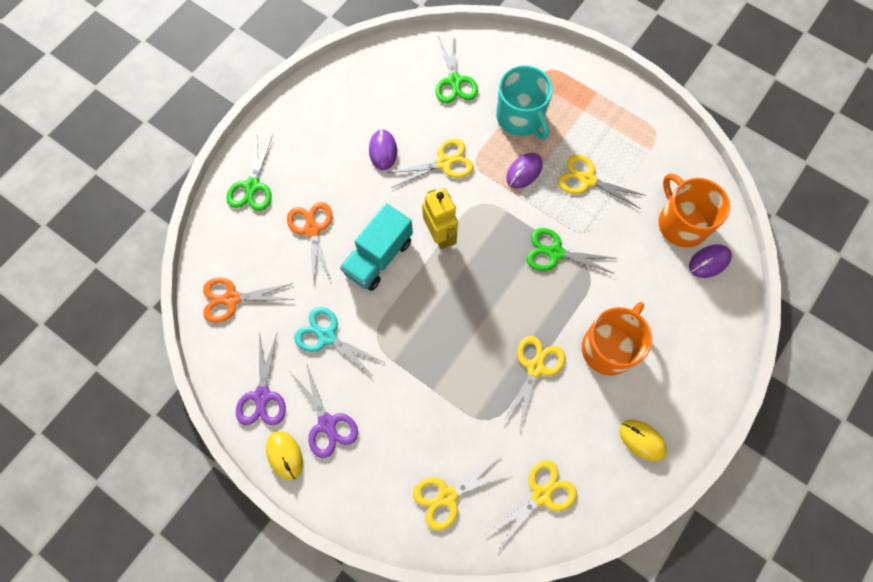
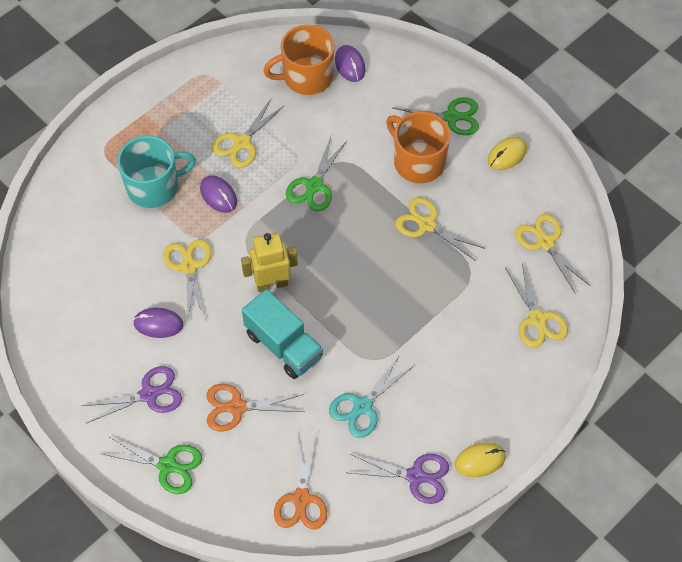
camera: 80 degrees left, 10 degrees down
purple scissors [291,363,358,458] -> purple scissors moved to [82,366,182,423]
green scissors [436,34,478,103] -> green scissors moved to [393,97,479,135]

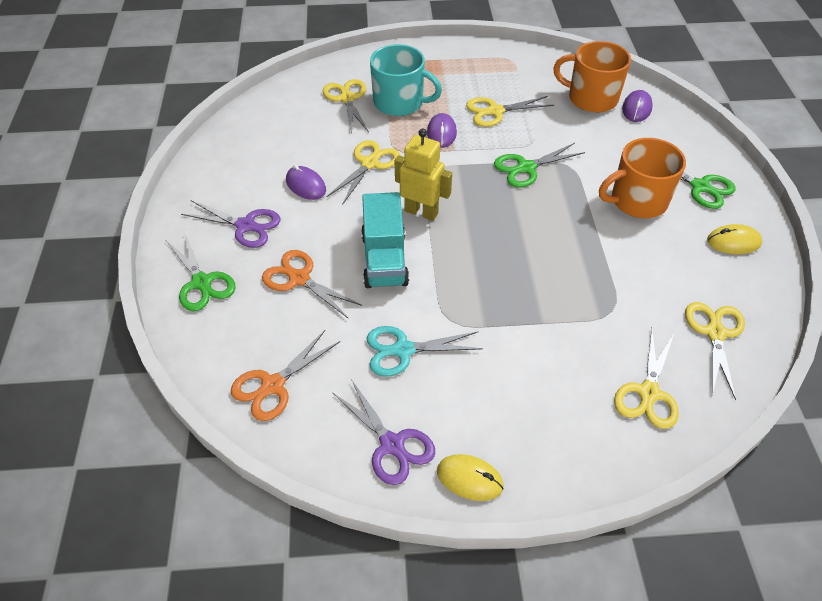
camera: 40 degrees right, 10 degrees down
orange mug [386,111,450,183] -> orange mug turned 105 degrees counterclockwise [599,138,686,218]
yellow scissors [395,197,485,261] -> yellow scissors moved to [323,79,369,133]

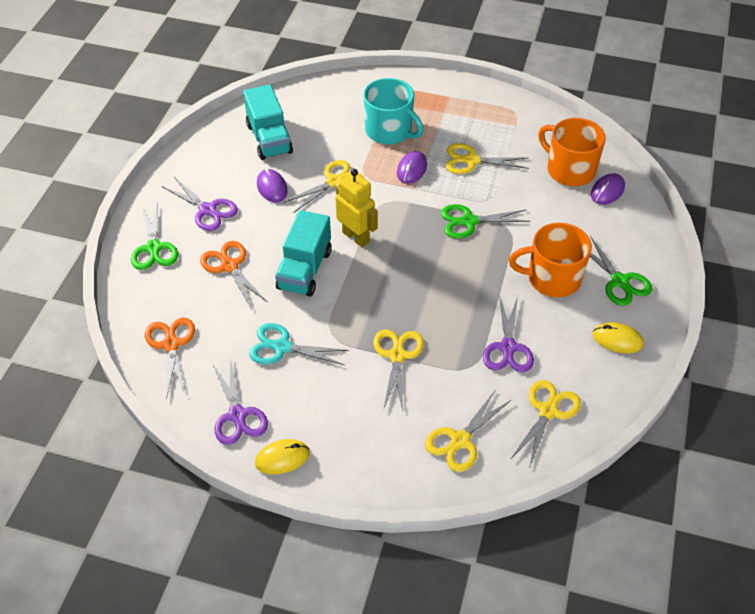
camera: 20 degrees right, 0 degrees up
orange scissors [231,330,340,421] -> orange scissors turned 105 degrees clockwise [145,317,195,400]
yellow scissors [323,79,369,133] -> yellow scissors moved to [373,329,424,411]
yellow mouse [437,454,504,501] -> yellow mouse turned 60 degrees counterclockwise [255,439,310,475]
none -> turquoise truck [243,85,293,160]
none -> purple scissors [483,295,534,372]

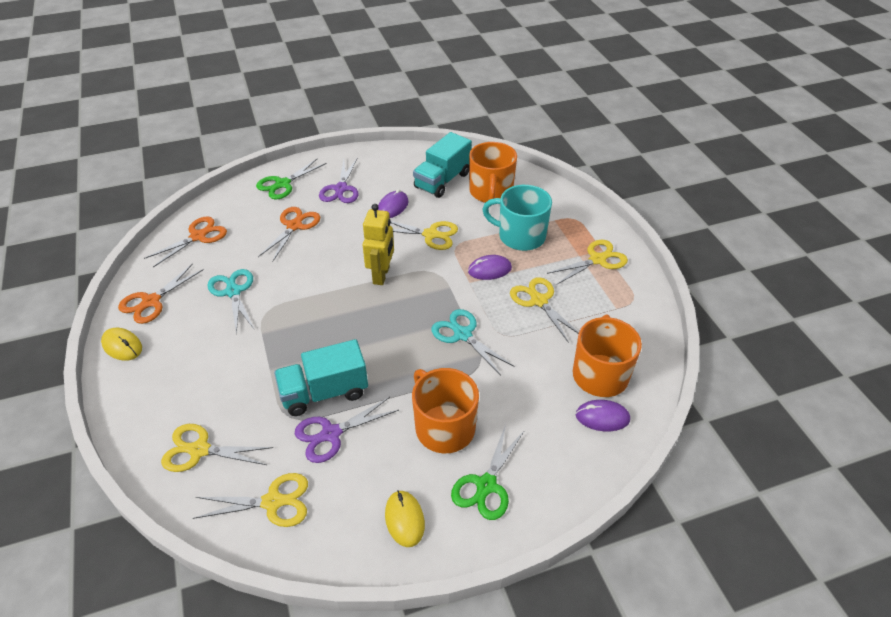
camera: 55 degrees right, 5 degrees down
purple scissors [212,358,268,445] -> orange scissors [118,263,204,324]
turquoise truck [275,210,332,297] -> turquoise truck moved to [274,339,368,416]
turquoise mug [363,78,423,145] -> turquoise mug turned 105 degrees clockwise [482,185,552,251]
yellow scissors [373,329,424,411] -> yellow scissors moved to [547,240,628,284]
green scissors [441,204,530,239] -> turquoise scissors [432,309,514,375]
none -> orange mug [469,142,517,203]

